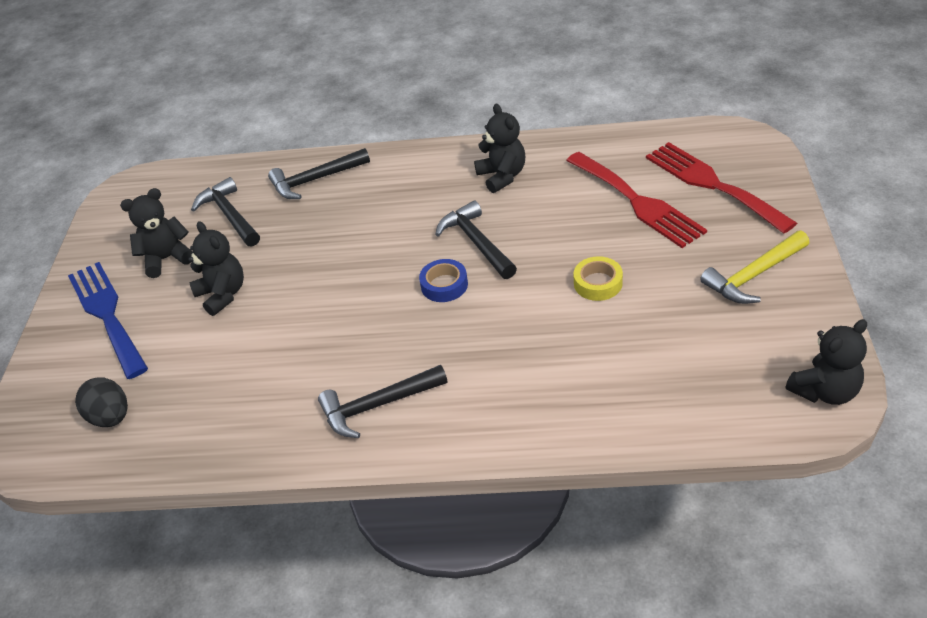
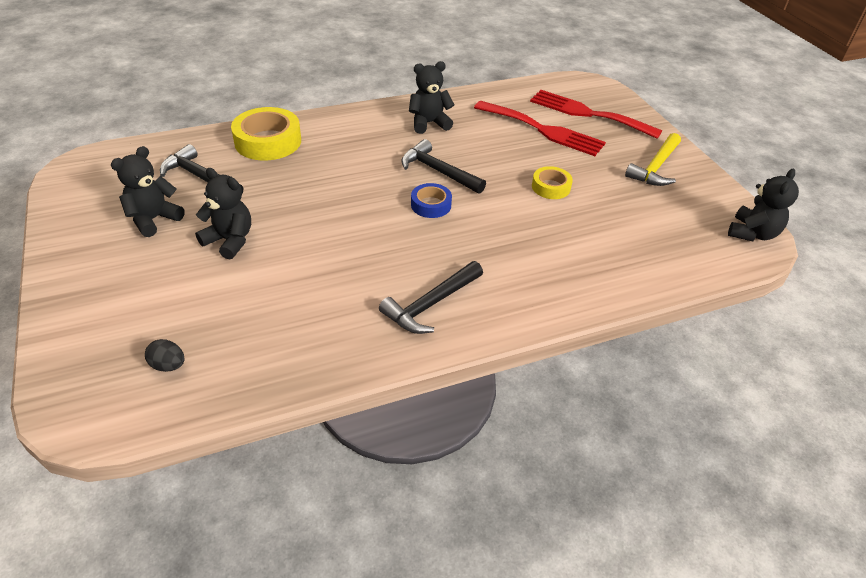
camera: 30 degrees left, 0 degrees up
blue fork [68,262,148,379] -> none
black egg [75,377,128,427] -> black egg [145,339,185,372], size x0.66
black hammer [268,148,370,199] -> yellow tape [231,107,301,161]
black teddy bear [474,104,525,193] -> black teddy bear turned 60 degrees counterclockwise [409,61,454,134]

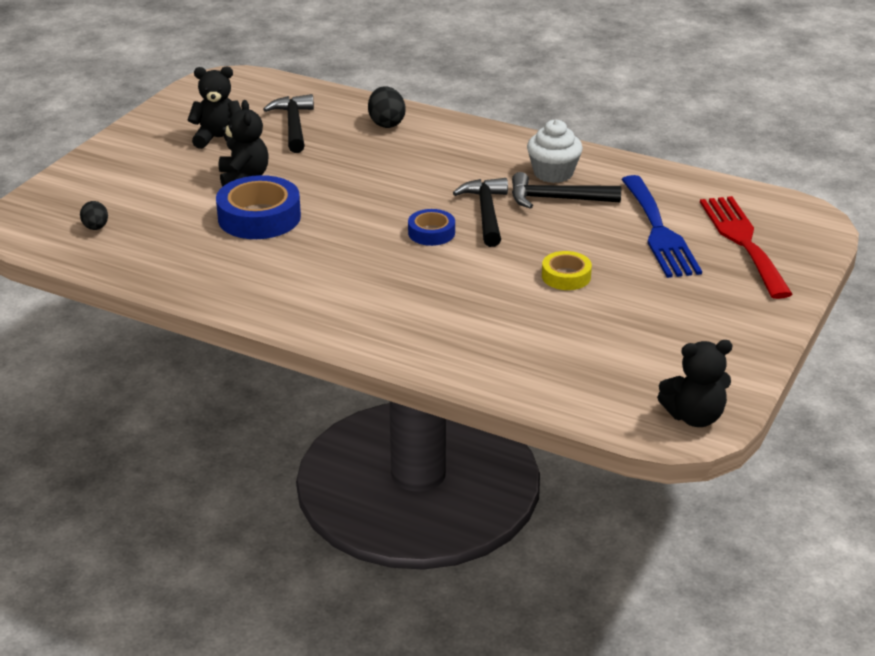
camera: 50 degrees right, 10 degrees down
yellow tape [231,107,301,161] -> black egg [368,86,406,128]
black hammer [379,261,483,334] -> black hammer moved to [512,172,621,209]
black teddy bear [409,61,454,134] -> white cupcake [527,119,583,183]
red fork [474,101,606,156] -> blue fork [621,175,702,278]
yellow hammer [625,133,681,186] -> none
none -> blue tape [216,175,301,239]

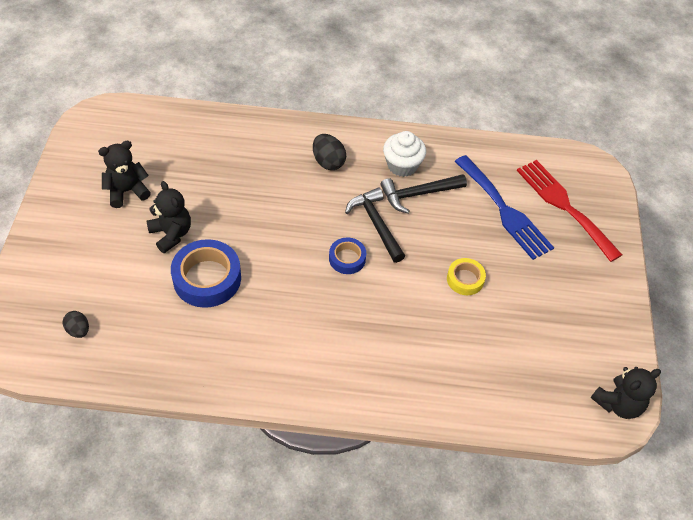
camera: 25 degrees left, 20 degrees up
black hammer [263,94,314,153] -> none
black egg [368,86,406,128] -> black egg moved to [313,134,346,170]

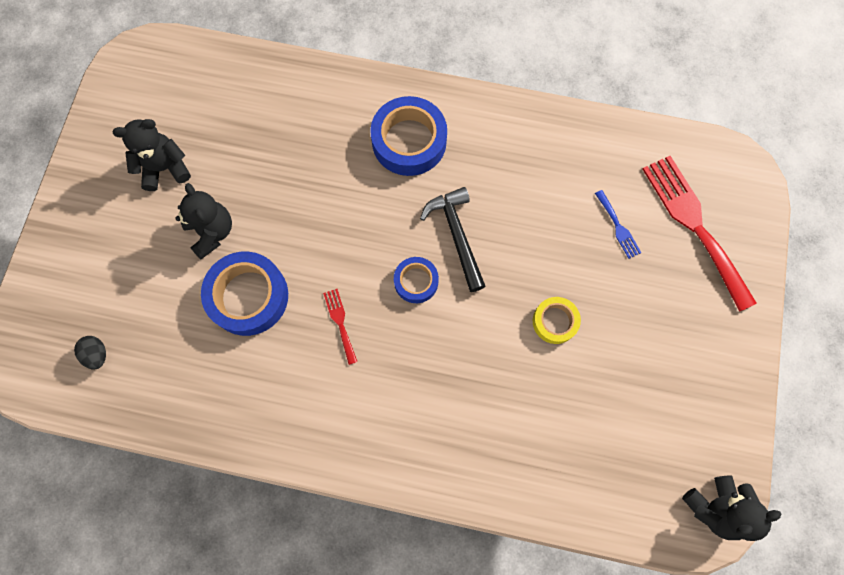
camera: 10 degrees right, 20 degrees up
black egg [313,134,346,170] -> blue tape [370,96,447,176]
black hammer [380,174,467,213] -> none
white cupcake [383,131,426,177] -> none
blue fork [454,155,554,260] -> blue fork [595,190,641,259], size x0.44
none -> red fork [323,289,357,365]

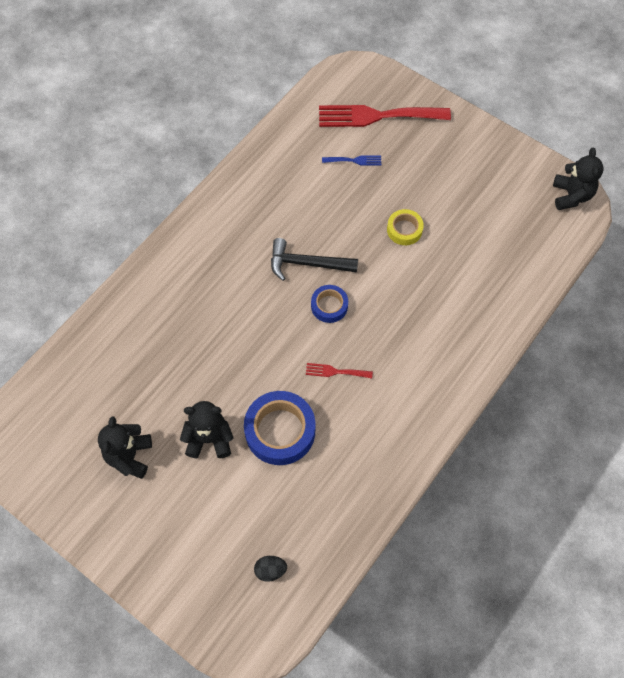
camera: 65 degrees left, 10 degrees down
blue tape [370,96,447,176] -> none

